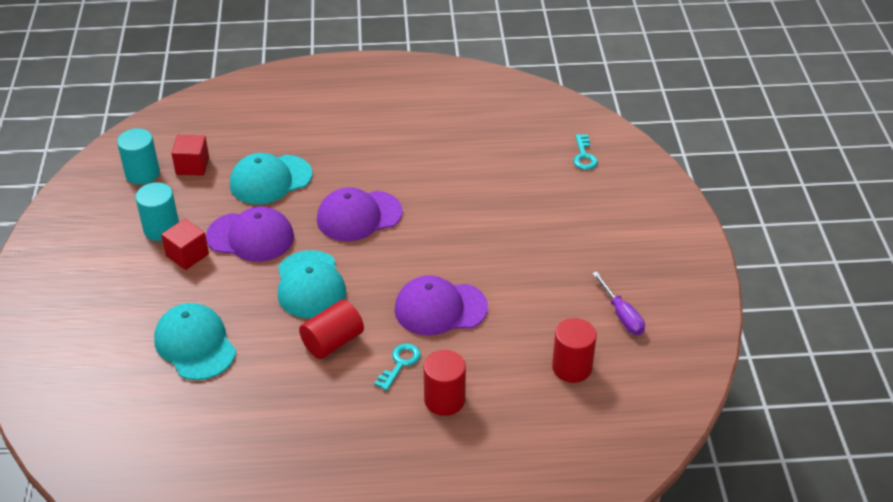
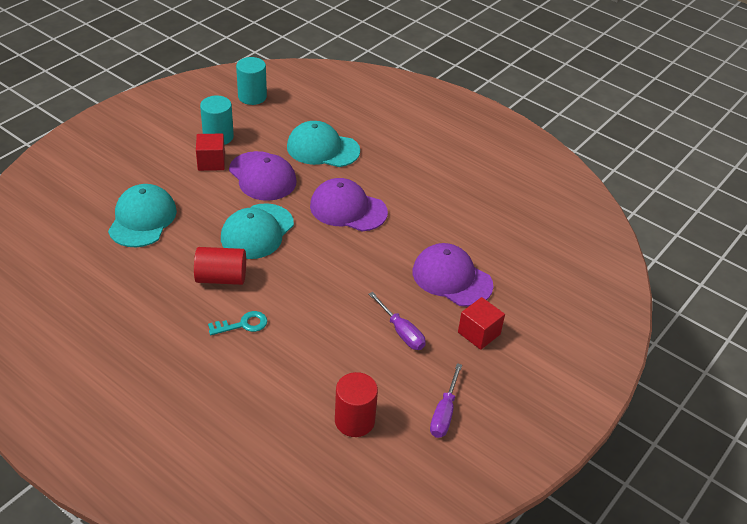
camera: 40 degrees right, 0 degrees up
red cube [171,135,209,176] -> red cube moved to [458,297,505,350]
purple cap [394,275,488,335] -> purple cap moved to [413,243,493,307]
red cylinder [424,350,466,416] -> none
turquoise key [573,134,598,170] -> none
none -> purple screwdriver [369,292,426,350]

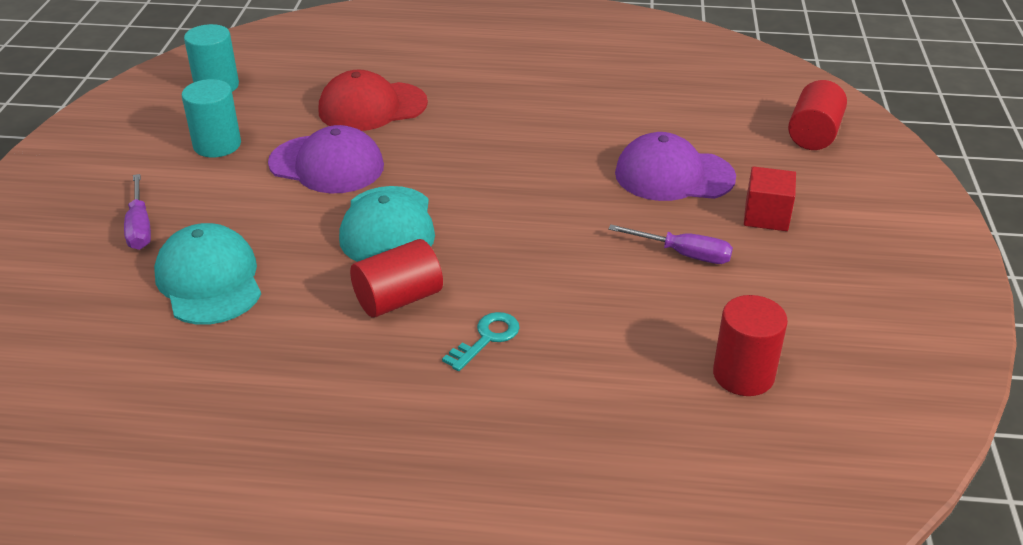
camera: 30 degrees left, 5 degrees down
red cube [196,134,225,171] -> none
turquoise cap [287,121,360,167] -> red cap [318,70,428,131]
purple cap [310,178,388,231] -> none
purple screwdriver [430,363,462,438] -> purple screwdriver moved to [124,174,151,250]
none -> red cylinder [788,80,847,150]

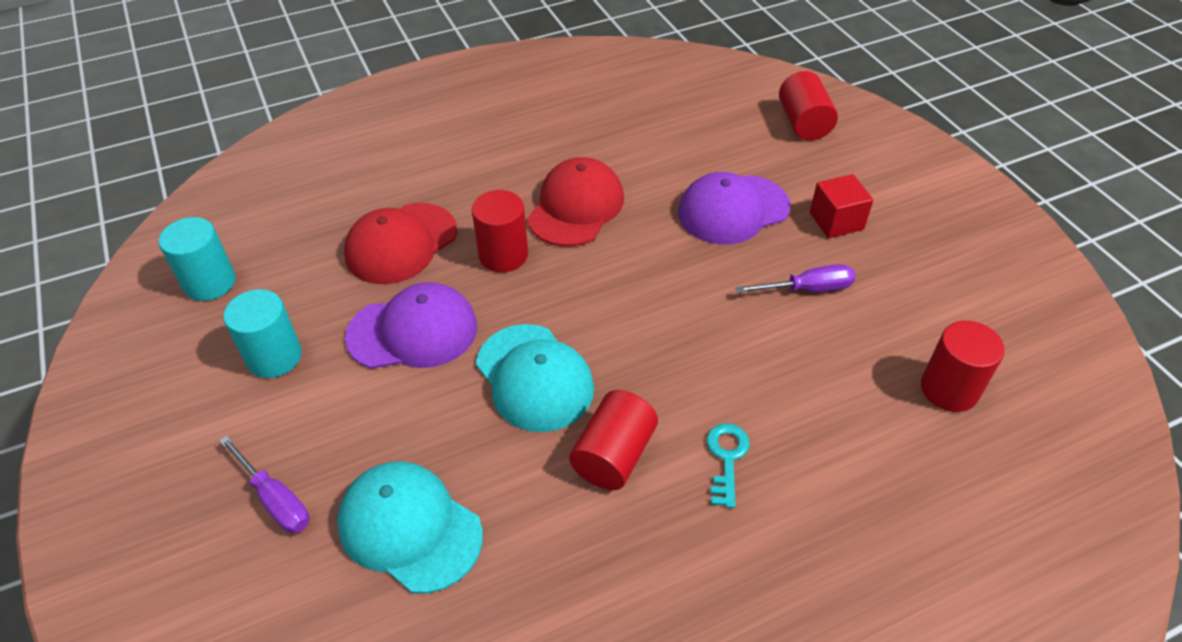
camera: 30 degrees left, 10 degrees up
none -> red cylinder [472,190,528,272]
none -> red cap [527,157,624,246]

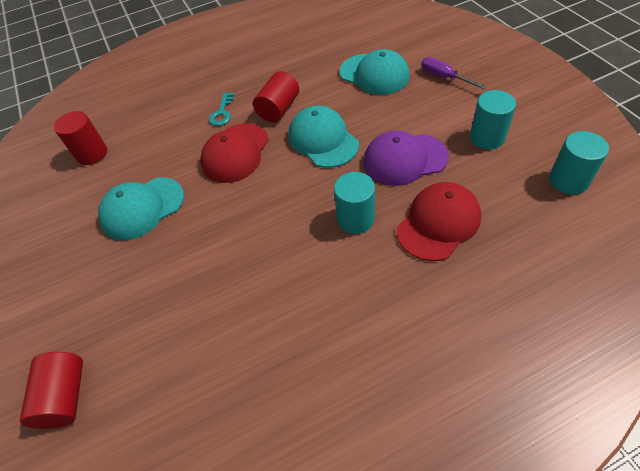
camera: 175 degrees left, 5 degrees up
red cylinder [472,190,528,272] -> turquoise cylinder [334,172,375,234]
red cap [527,157,624,246] -> red cap moved to [200,123,269,183]
purple cap [678,172,791,245] -> none
purple screwdriver [736,264,855,293] -> turquoise cap [98,177,184,240]
red cube [810,174,873,238] -> none

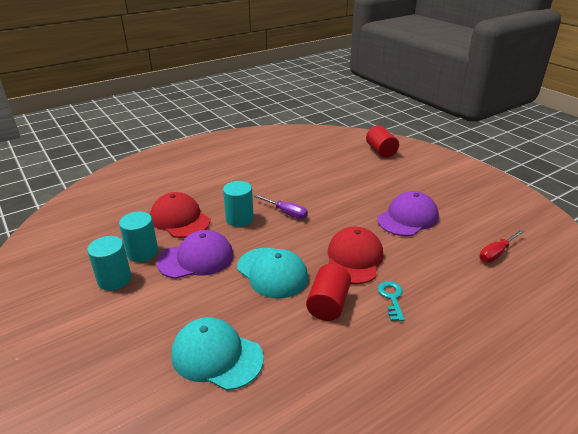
camera: 165 degrees right, 20 degrees down
red cylinder [54,111,107,165] -> red screwdriver [480,229,524,263]
turquoise cap [98,177,184,240] -> purple cap [377,191,439,236]
red cap [397,182,481,261] -> red cap turned 105 degrees clockwise [150,192,210,238]
purple screwdriver [421,57,487,89] -> purple screwdriver moved to [254,194,308,219]
turquoise cylinder [549,131,609,194] -> turquoise cylinder moved to [119,212,158,262]

